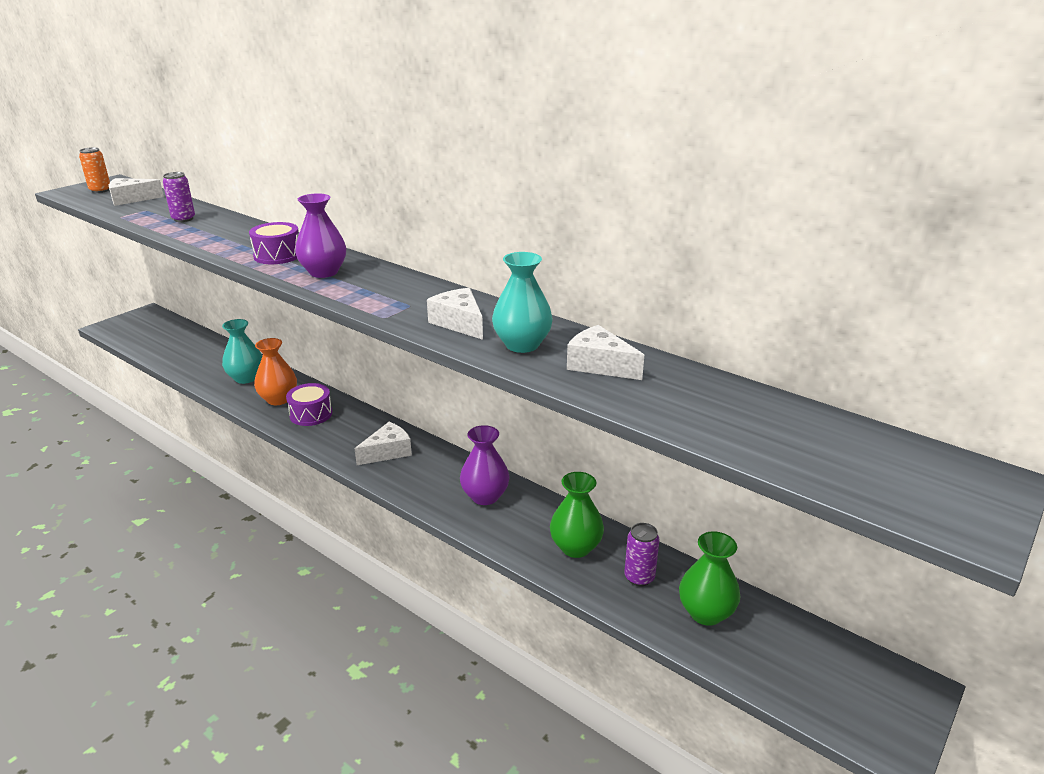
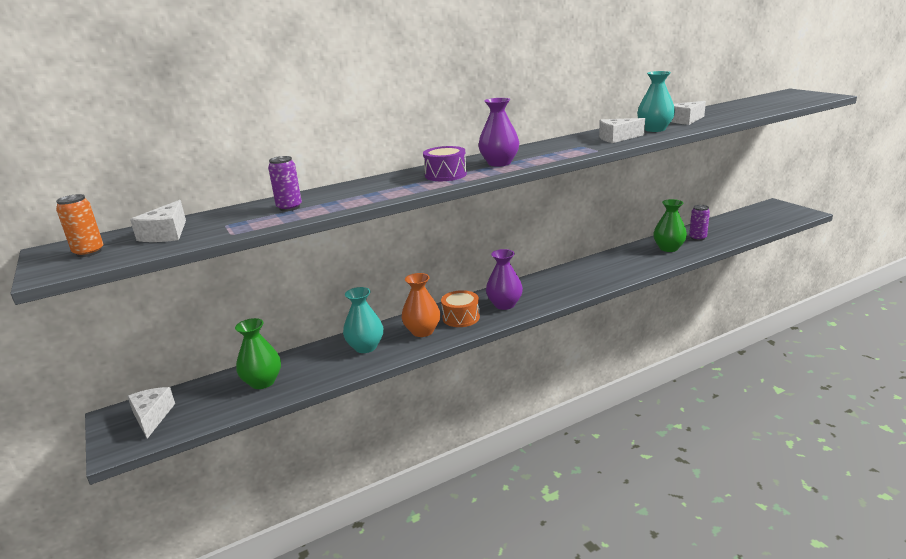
camera: 65 degrees left, 5 degrees down
purple drum [286,383,332,426] -> orange drum [441,290,480,327]
white cheese [354,422,412,465] -> white cheese moved to [127,387,175,439]
purple vase [460,425,510,505] -> purple vase moved to [486,249,523,310]
green vase [679,531,740,626] -> green vase moved to [235,318,281,389]

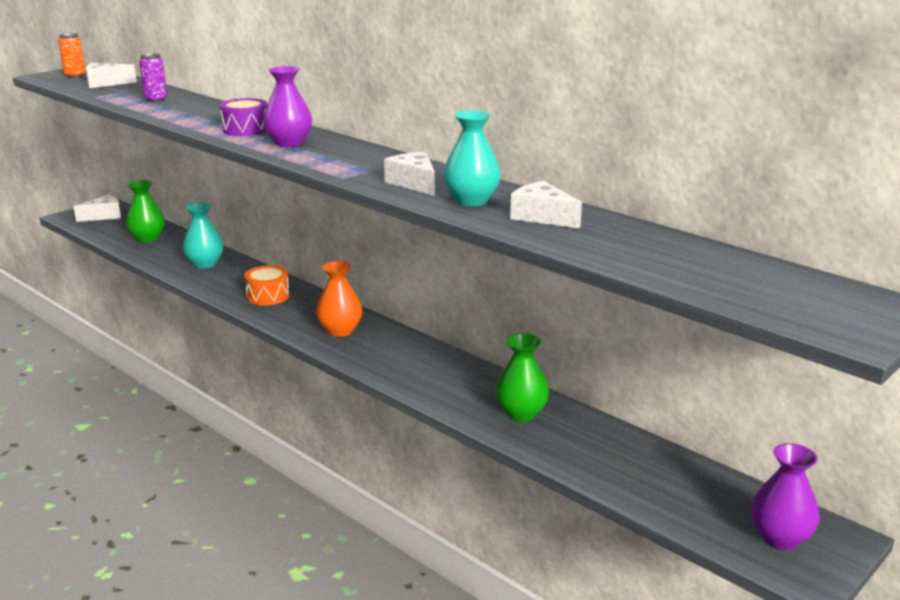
camera: 70 degrees right, 0 degrees up
orange vase [401,273,440,337] -> orange vase moved to [316,261,362,337]
purple vase [486,249,523,310] -> purple vase moved to [751,443,820,550]
purple can [689,205,710,241] -> none

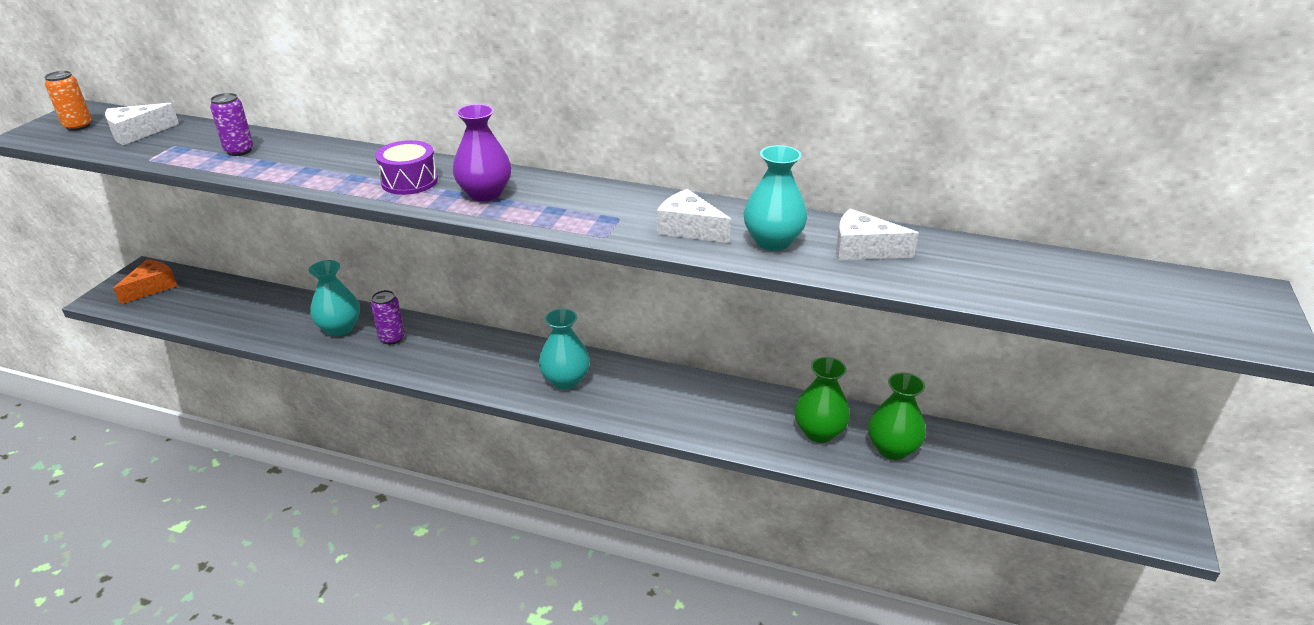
camera: 25 degrees left, 10 degrees up
white cheese [74,195,121,222] -> orange cheese [114,259,177,305]
green vase [126,180,165,242] -> green vase moved to [868,372,926,460]
orange drum [244,265,289,306] -> none
orange vase [316,261,362,337] -> turquoise vase [539,308,590,390]
purple vase [751,443,820,550] -> none
none -> purple can [371,290,405,345]

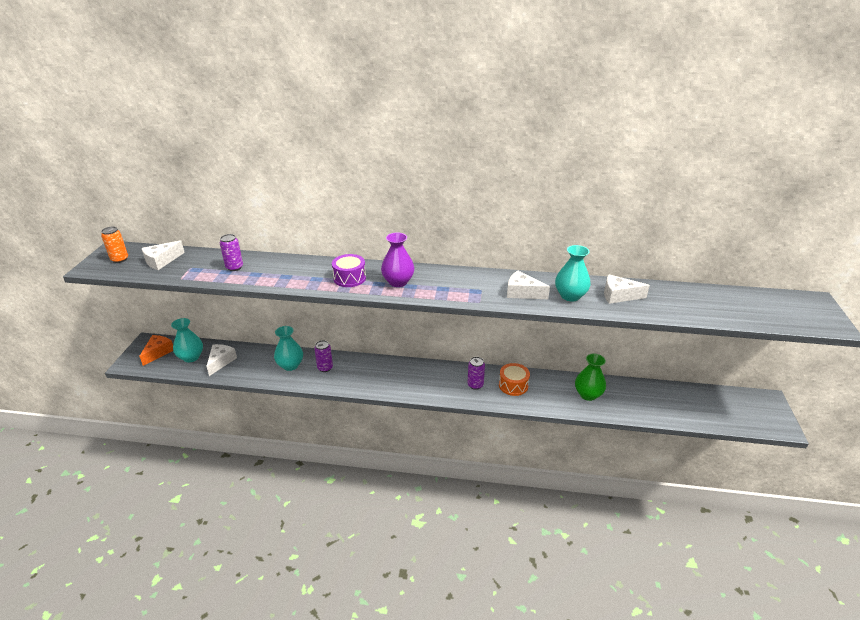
camera: 10 degrees left, 0 degrees up
turquoise vase [539,308,590,390] -> turquoise vase moved to [171,318,203,362]
green vase [868,372,926,460] -> none
none -> white cheese [206,344,237,376]
none -> purple can [468,357,485,390]
none -> orange drum [499,363,530,396]

